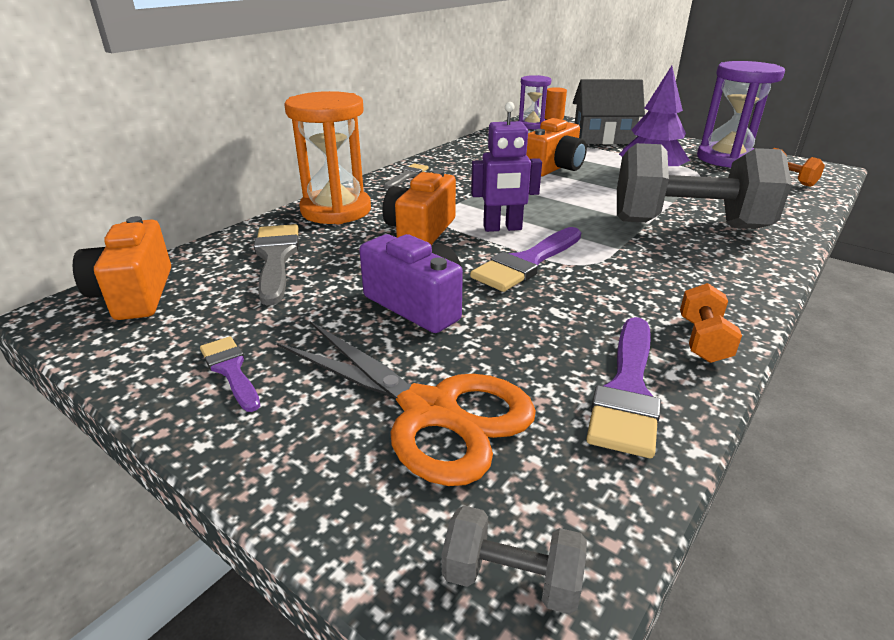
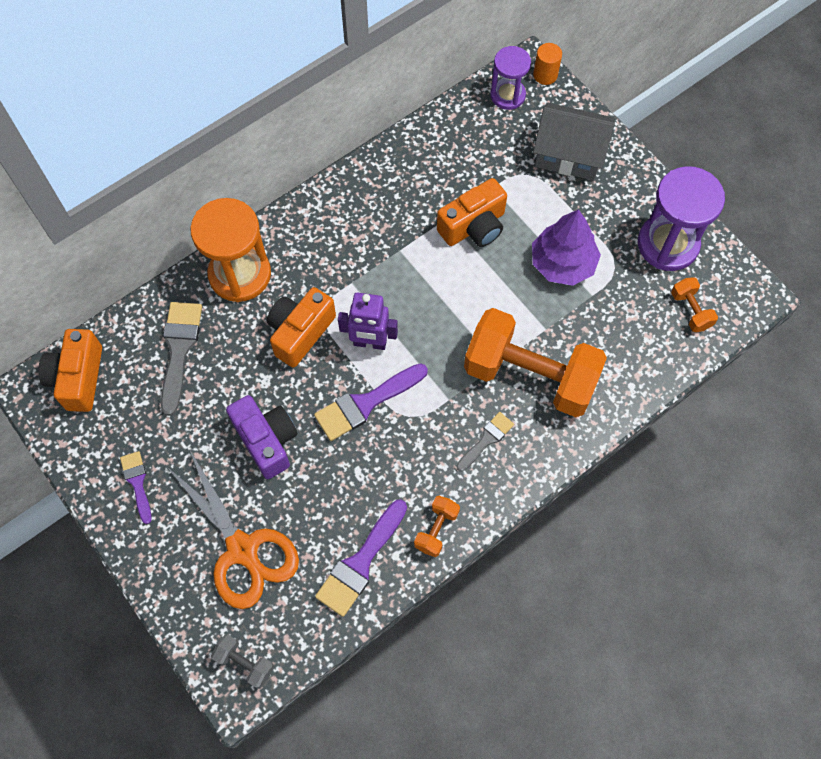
camera: 15 degrees right, 35 degrees up
grey brush [384,164,429,189] -> grey brush moved to [457,412,514,472]
grey dumbbell [617,143,791,229] -> orange dumbbell [464,308,607,417]

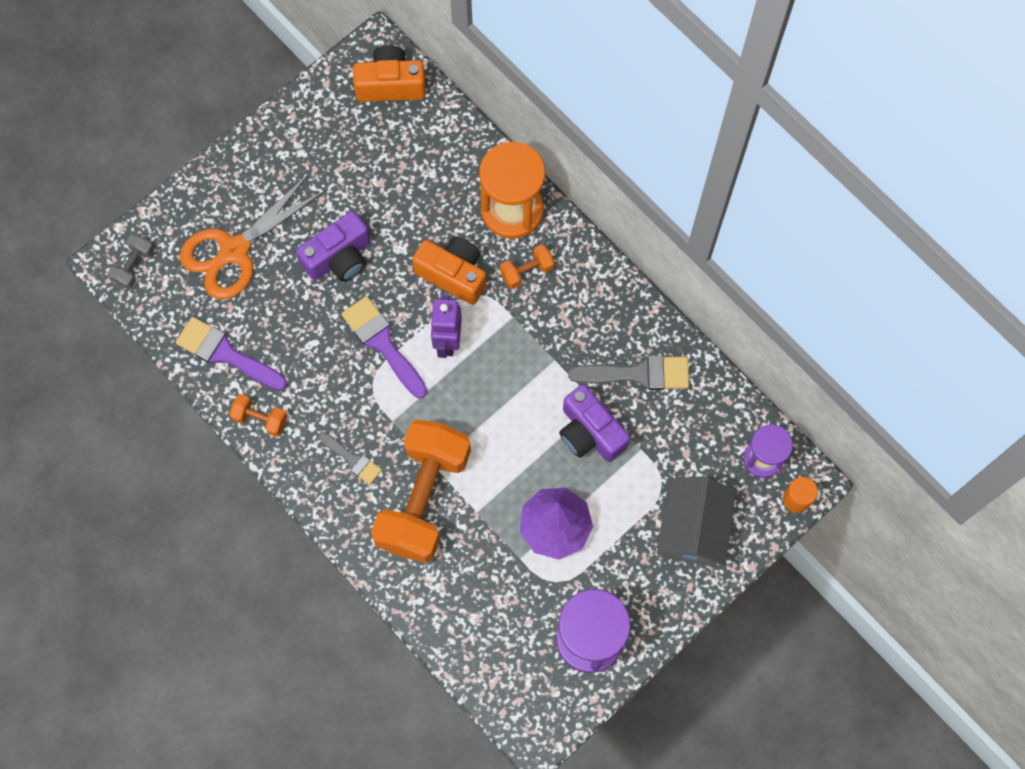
camera: 85 degrees right, 5 degrees up
purple brush [120,451,152,524] -> none
grey brush [161,302,202,416] -> grey brush moved to [568,356,689,390]
orange camera [437,178,507,247] -> purple camera [559,384,630,462]
orange dumbbell [671,277,718,332] -> orange dumbbell moved to [500,244,555,289]

